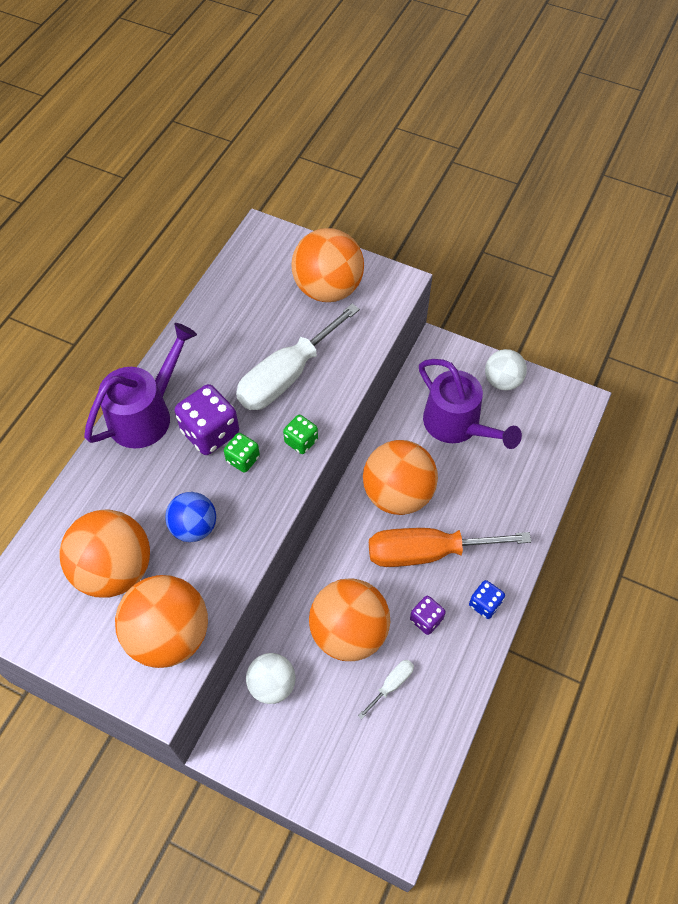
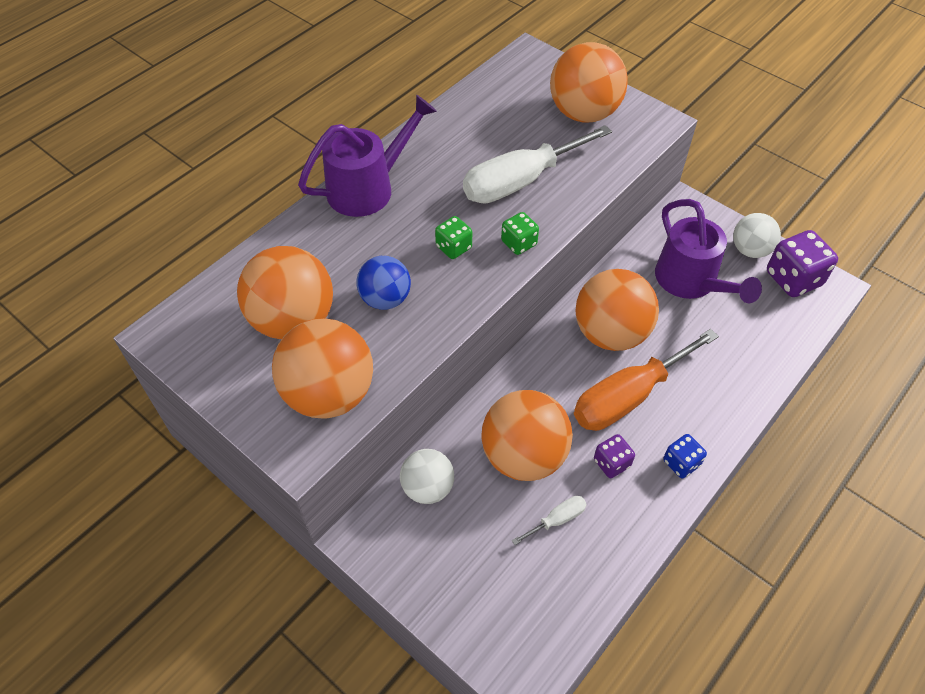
camera: 15 degrees right, 5 degrees down
purple dice [175,384,239,455] -> purple dice moved to [767,230,838,297]
orange screwdriver [369,528,531,567] -> orange screwdriver turned 45 degrees counterclockwise [574,329,719,431]

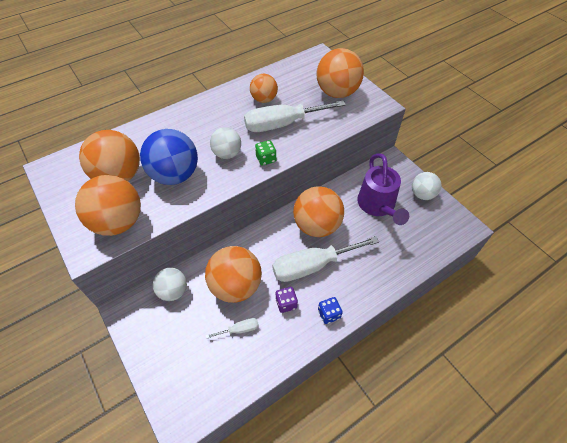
camera: 15 degrees right, 0 degrees up
purple watering can [298,95,437,217] -> none
blue ball [357,256,411,310] -> blue ball [140,129,198,185], size x1.67
green dice [435,216,472,259] -> white ball [210,127,241,159]
orange screwdriver [574,329,719,431] -> white screwdriver [272,236,379,282]
purple dice [767,230,838,297] -> none
none -> orange ball [250,74,278,103]

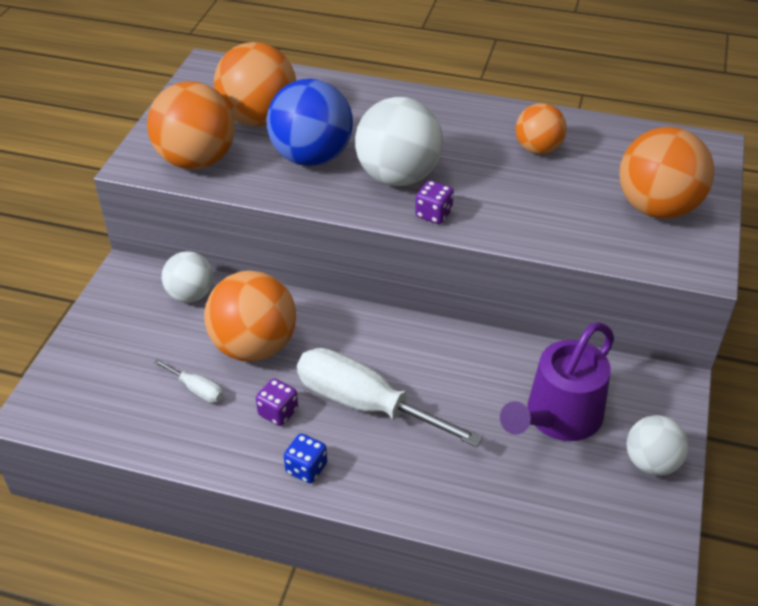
camera: 50 degrees right, 10 degrees down
white ball [210,127,241,159] -> white ball [355,97,443,186], size x1.67
white screwdriver [244,100,346,132] -> none
green dice [255,140,276,166] -> purple dice [415,180,454,224]
orange ball [293,186,344,237] -> none

